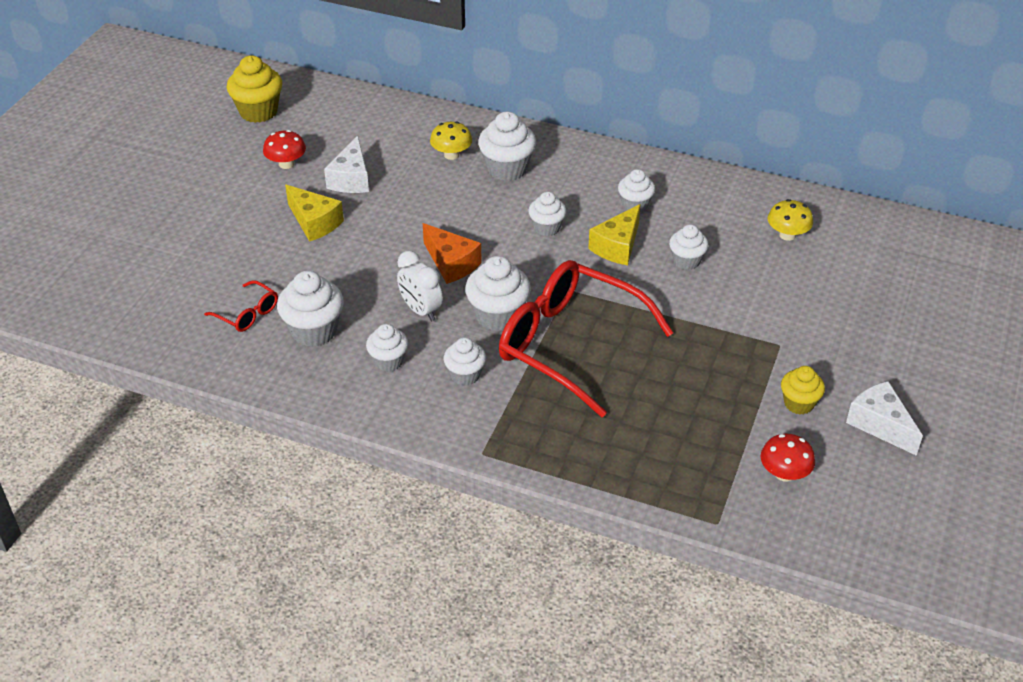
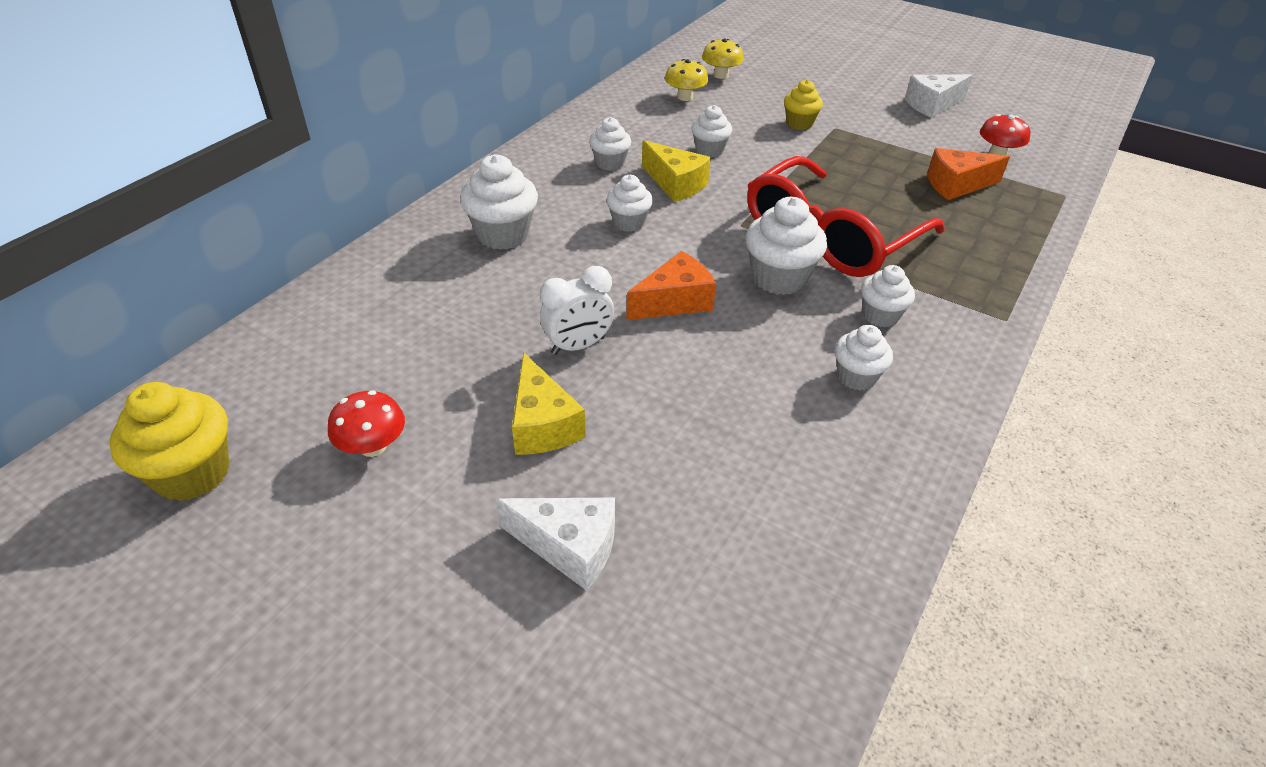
camera: 80 degrees left, 0 degrees up
red glasses [204,280,278,332] -> none
white cupcake [277,271,344,347] -> none
yellow cheese [285,185,344,242] -> yellow cheese turned 105 degrees clockwise [512,352,586,455]
white cheese [324,135,369,193] -> white cheese moved to [496,498,615,591]
white clock [397,251,443,322] -> white clock moved to [540,266,614,355]
yellow mushroom [430,121,472,160] -> yellow mushroom moved to [702,38,744,79]
yellow cupcake [781,366,825,415] -> yellow cupcake moved to [784,80,823,130]
none -> orange cheese [927,148,1010,200]

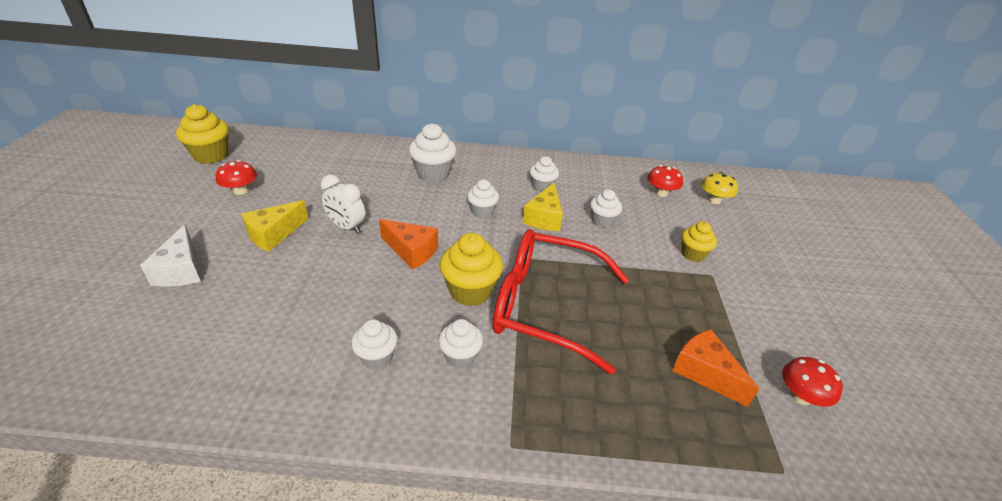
camera: 60 degrees right, 5 degrees down
yellow mushroom [665,59,708,101] -> red mushroom [647,165,683,197]
white cupcake [745,197,827,295] -> yellow cupcake [439,233,503,306]
white cheese [905,74,973,118] -> none

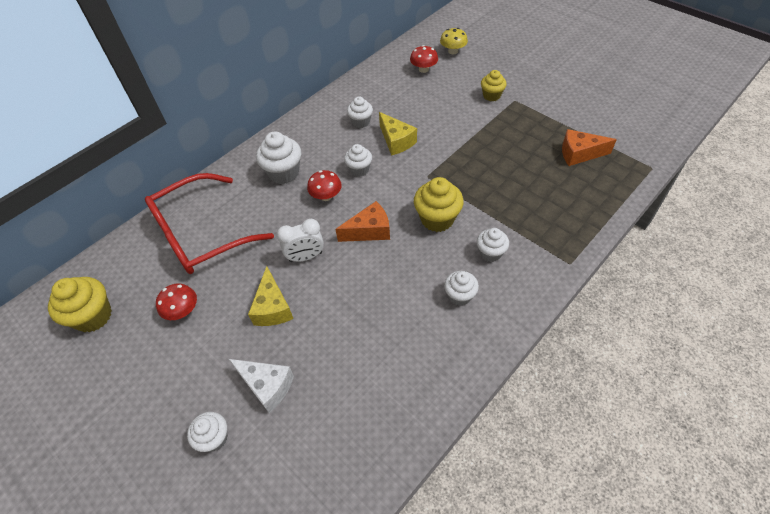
camera: 45 degrees left, 15 degrees up
red glasses [493,229,629,375] -> red glasses moved to [145,173,274,274]
white cupcake [590,189,622,228] -> white cupcake moved to [187,412,228,452]
red mushroom [783,357,843,407] -> red mushroom moved to [307,170,342,201]

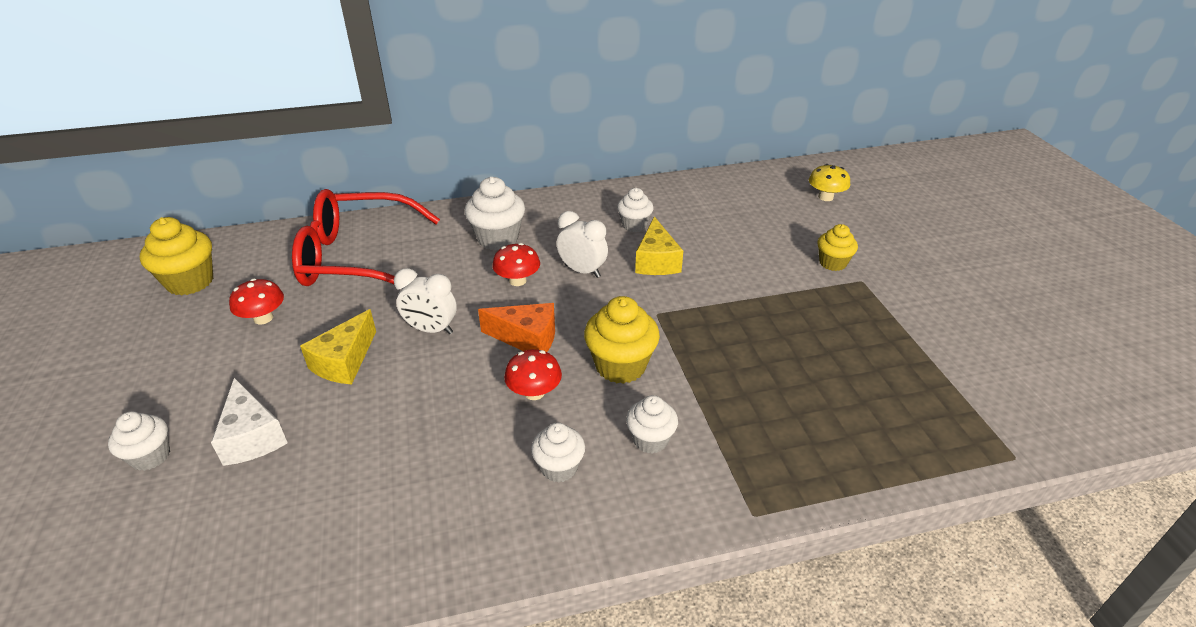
camera: 30 degrees right, 15 degrees down
white cupcake [344,144,372,177] -> white clock [557,211,608,278]
red mushroom [410,45,438,73] -> red mushroom moved to [504,349,562,400]
orange cheese [562,129,617,166] -> none

